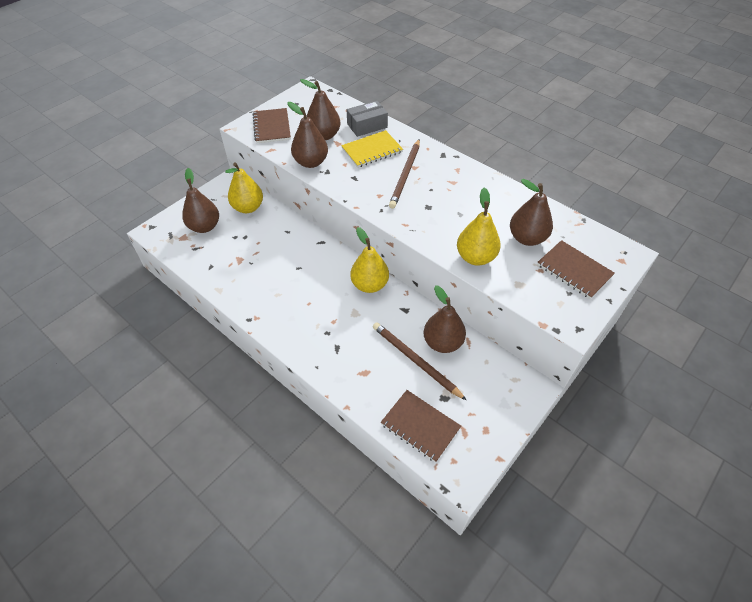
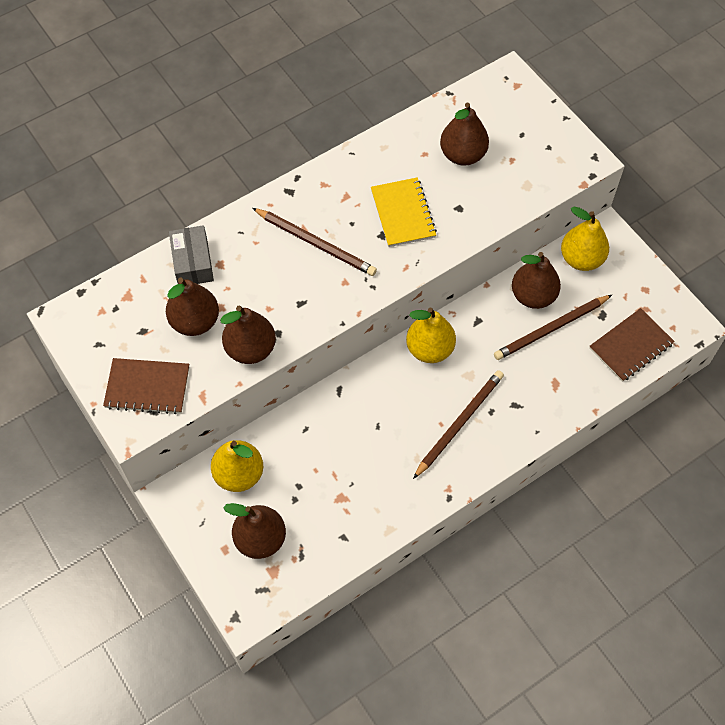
camera: 75 degrees left, 10 degrees up
yellow notebook [341,130,403,168] -> yellow notebook moved to [371,177,437,247]
yellow pear [457,188,501,266] -> yellow pear moved to [561,206,609,271]
brown notebook [537,240,615,299] -> none
none -> brown pencil [413,370,504,479]

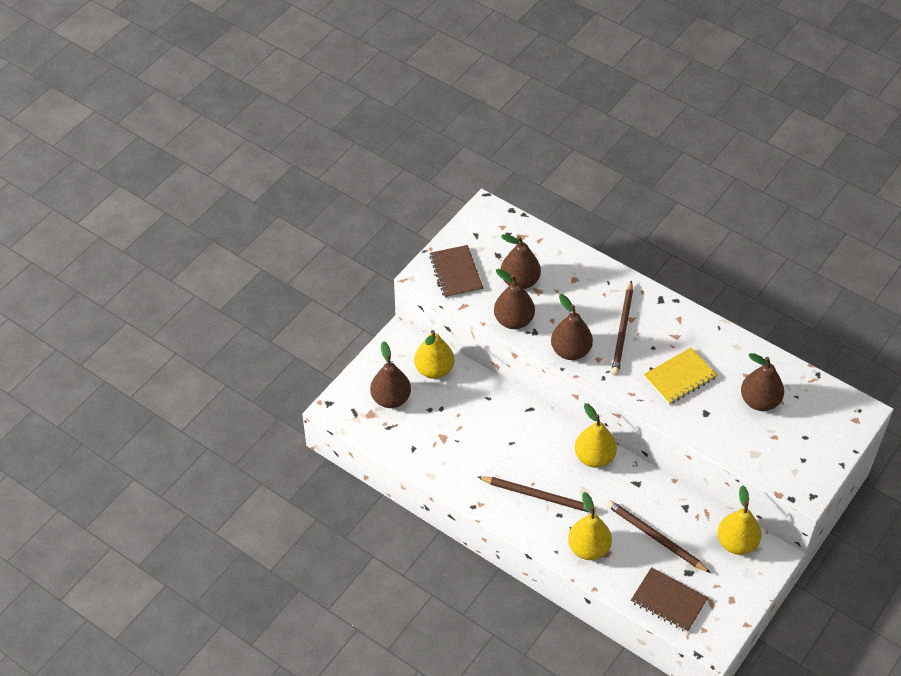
camera: 70 degrees right, 10 degrees down
grey box [169,225,214,284] -> none
brown pear [512,252,561,309] -> brown pear moved to [551,294,593,360]
none -> yellow pear [568,492,612,560]

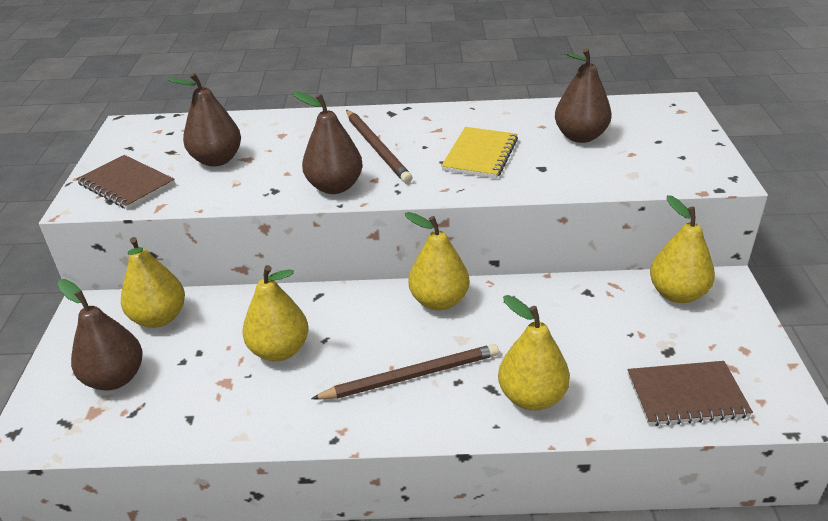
camera: 35 degrees left, 15 degrees down
brown pear [494,269,535,329] -> none
brown pencil [607,500,711,573] -> none
none -> yellow pear [242,265,308,361]

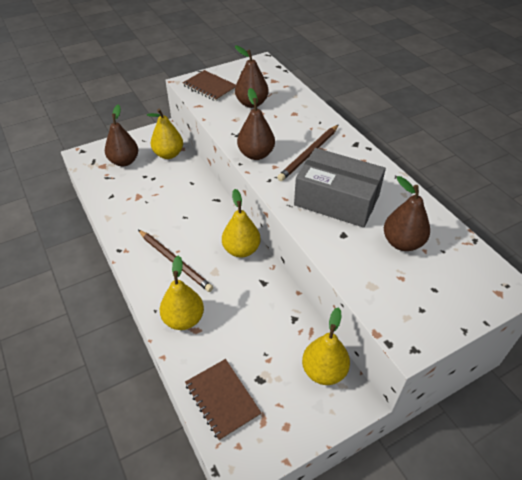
camera: 60 degrees right, 10 degrees up
brown notebook [76,155,175,210] -> brown notebook turned 60 degrees counterclockwise [183,70,236,102]
yellow pear [242,265,308,361] -> none
yellow notebook [441,127,518,179] -> grey box [294,148,386,228]

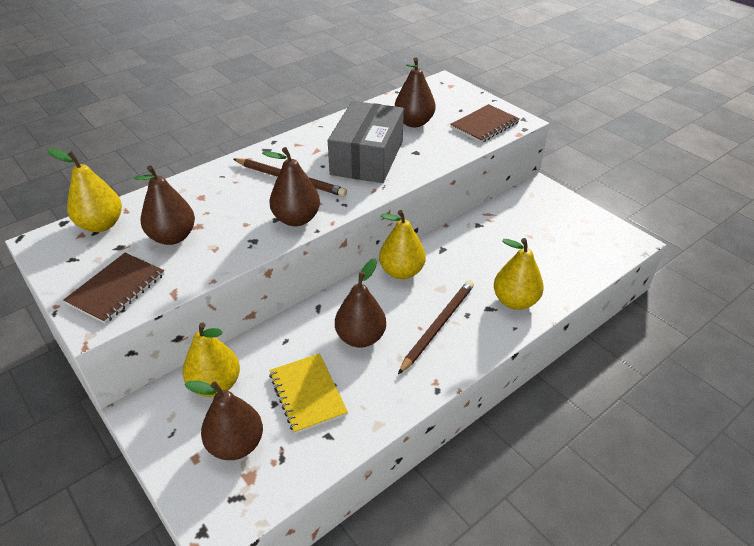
camera: 100 degrees left, 5 degrees down
brown notebook [185,359,261,441] -> brown notebook moved to [450,104,520,143]
yellow pear [302,307,350,385] -> yellow pear moved to [48,149,122,232]
none -> yellow notebook [269,353,348,434]
none -> brown pear [335,258,386,348]

